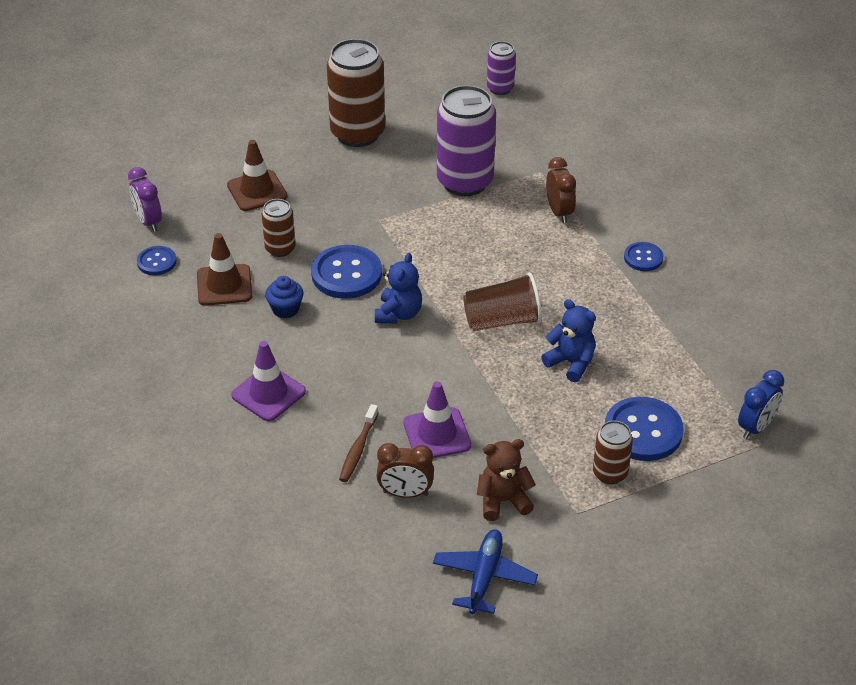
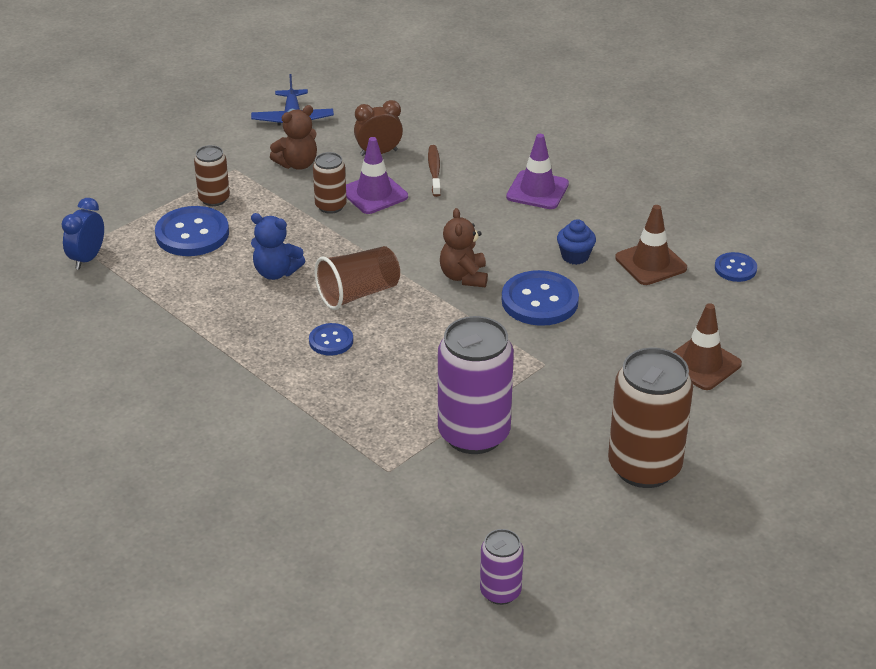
camera: 160 degrees right, 5 degrees down
purple clock [128,167,162,232] -> none
brown can [262,199,296,257] -> brown can moved to [313,152,347,214]
blue teddy bear [375,253,422,323] -> brown teddy bear [440,208,488,287]
brown clock [546,157,576,223] -> none
blue button [624,242,663,271] -> blue button moved to [309,323,353,356]

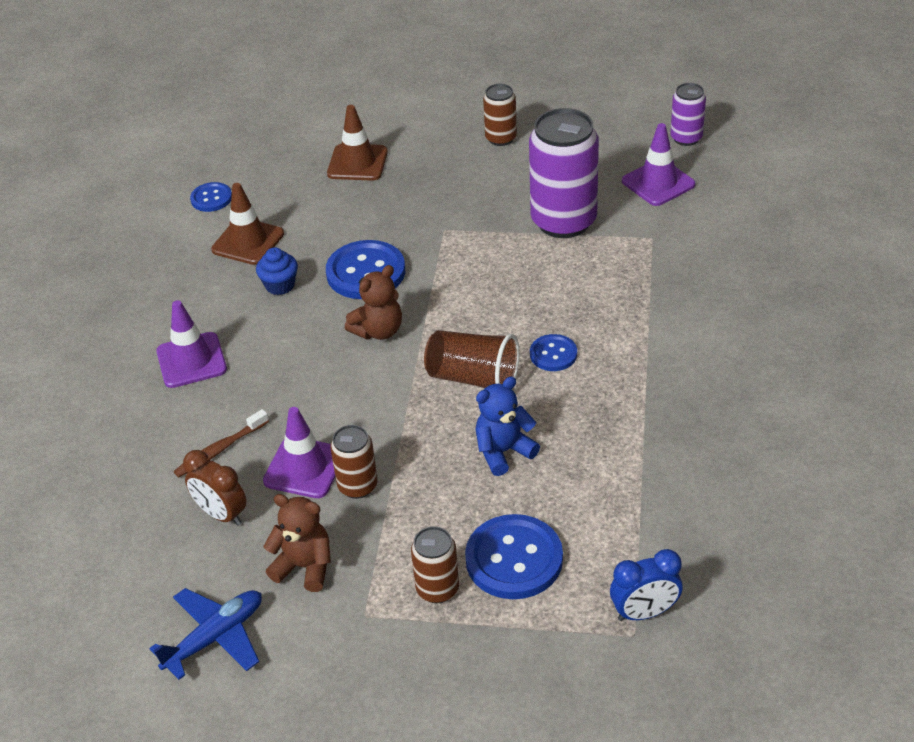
camera: 125 degrees left, 5 degrees up
blue teddy bear [251,213,305,280] -> blue teddy bear turned 105 degrees counterclockwise [475,376,540,476]
brown can [608,348,693,488] -> brown can [483,84,517,146], size x0.52
none -> purple traffic cone [622,123,695,206]

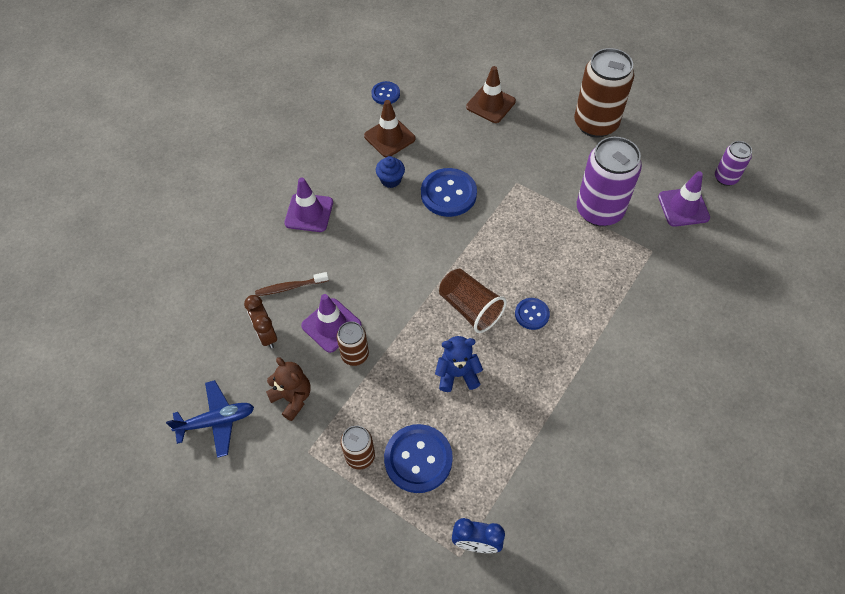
camera: 25 degrees right, 15 degrees up
brown teddy bear [345,265,402,340] -> none
brown can [483,84,517,146] -> brown can [574,48,634,138], size x1.94

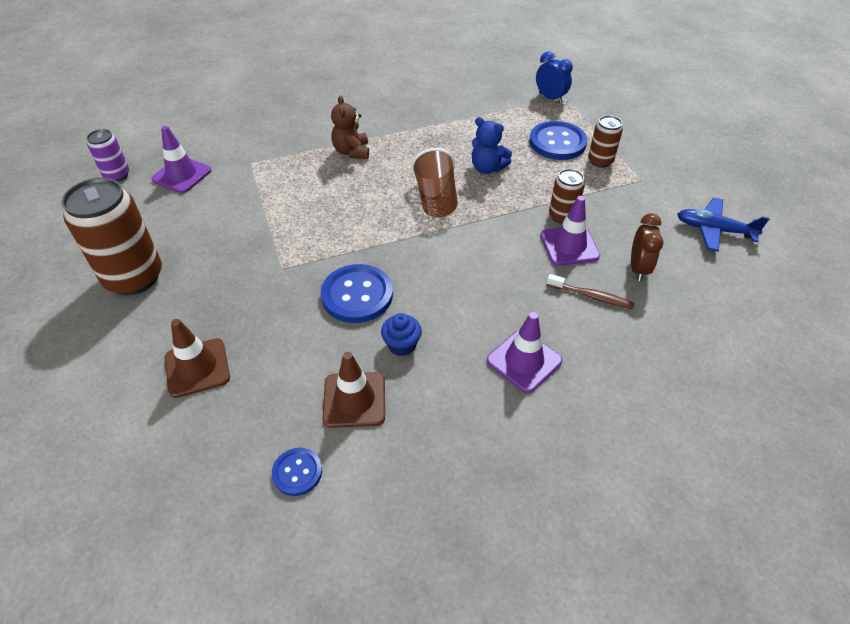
camera: 145 degrees left, 10 degrees down
brown teddy bear [266,357,311,421] -> brown teddy bear moved to [331,96,369,159]
blue button [515,298,550,330] -> none
purple can [577,137,642,227] -> none

